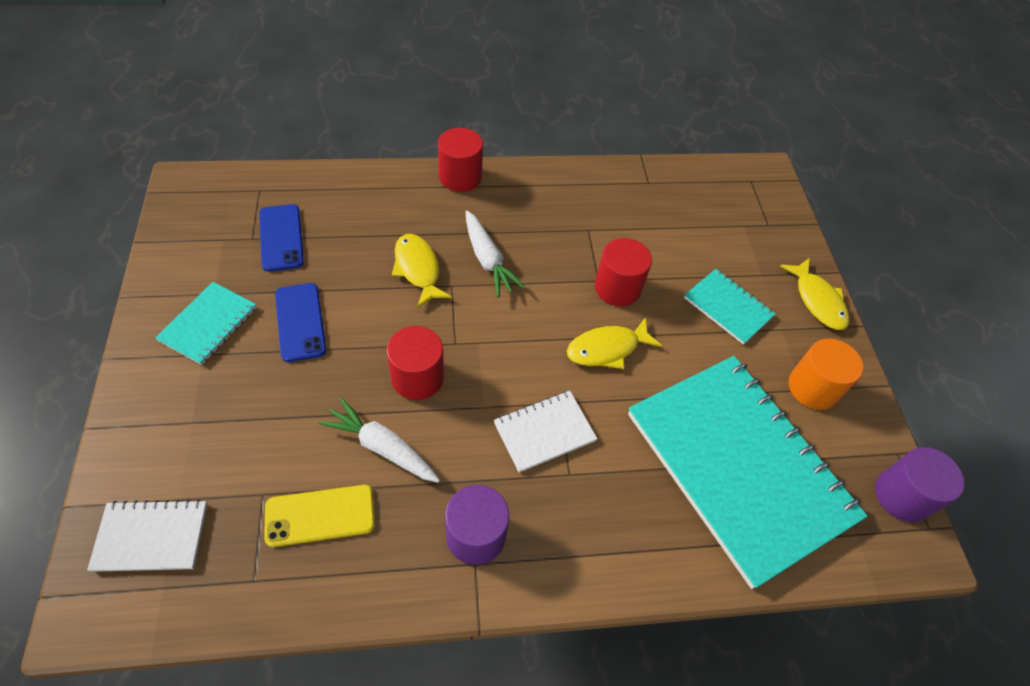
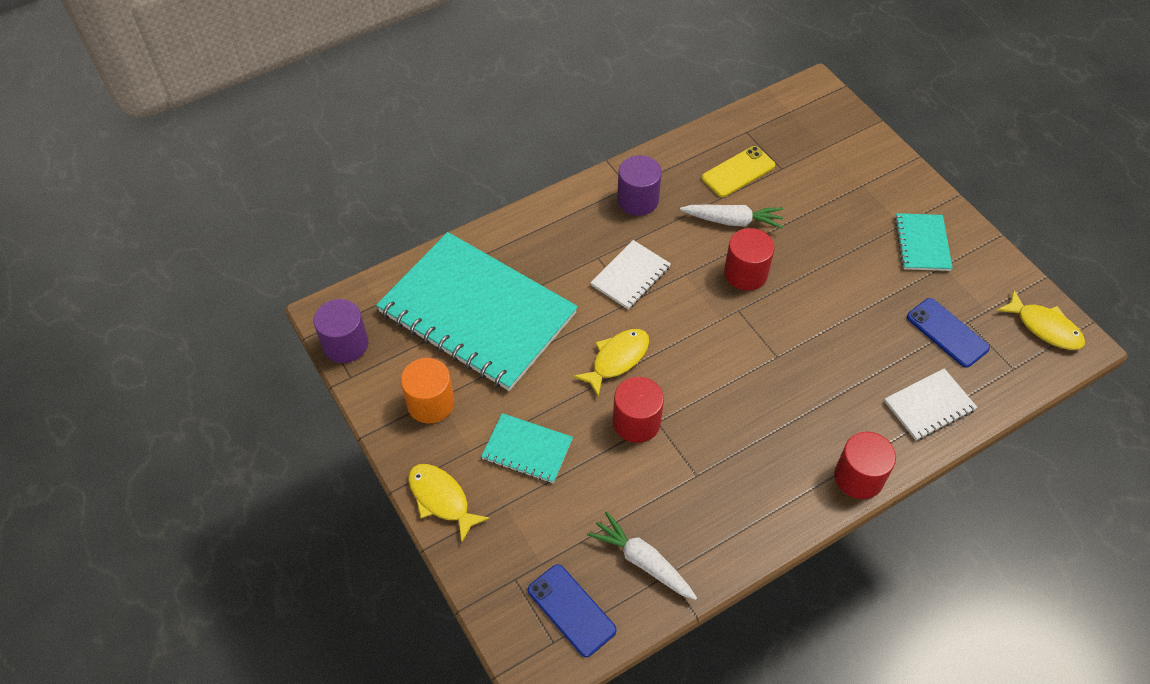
camera: 160 degrees right, 0 degrees up
white notebook [87,500,207,572] -> white notebook moved to [884,368,977,440]
blue phone [275,283,326,362] -> blue phone moved to [528,564,617,657]
yellow fish [392,234,452,308] -> yellow fish moved to [997,290,1085,350]
white carrot [466,211,525,297] -> white carrot moved to [587,511,697,600]

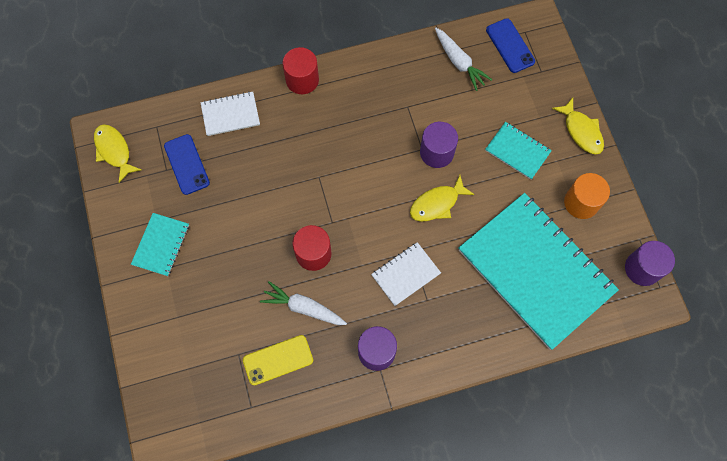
camera: 165 degrees left, 15 degrees up
red cylinder [613,377,664,443] -> purple cylinder [420,122,458,168]

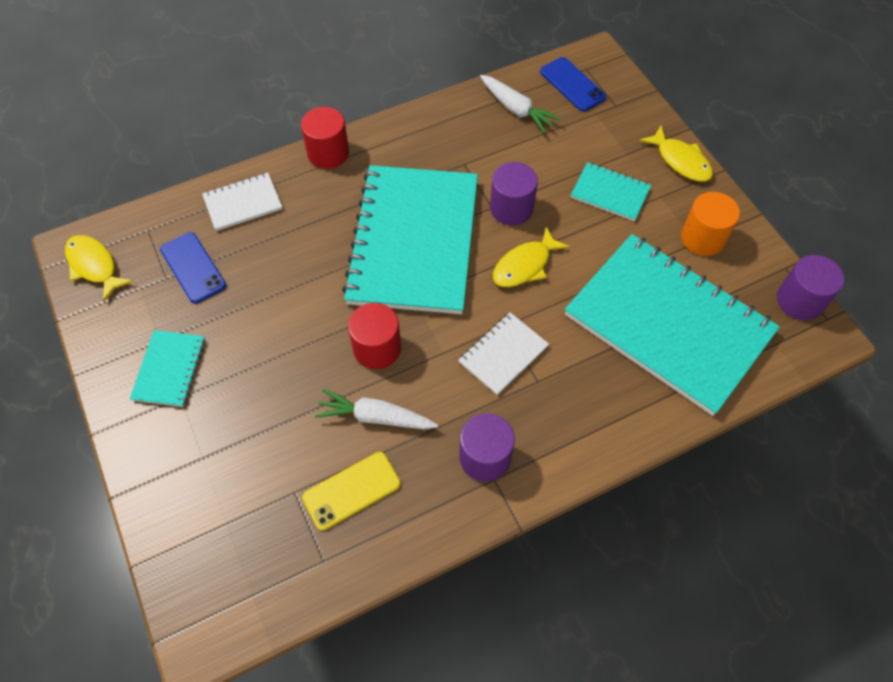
camera: 10 degrees left, 10 degrees down
none -> turquoise notebook [342,165,478,314]

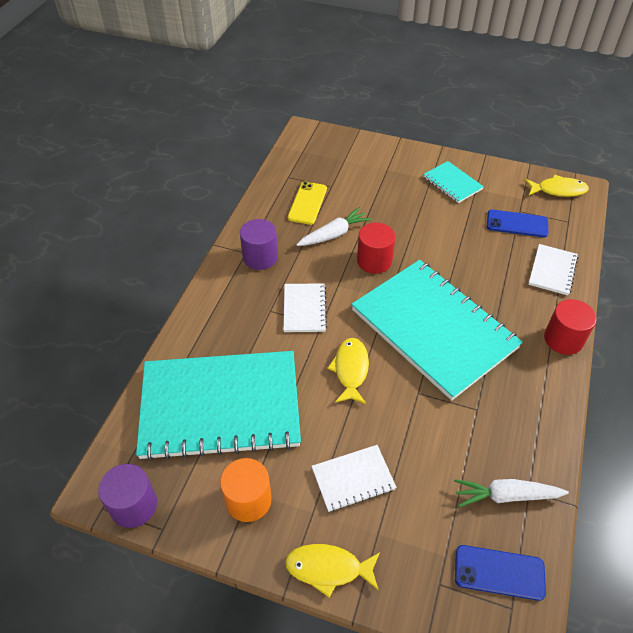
camera: 135 degrees right, 10 degrees down
purple cylinder [490,162,538,226] -> none
turquoise notebook [571,162,651,221] -> white notebook [312,445,397,512]

